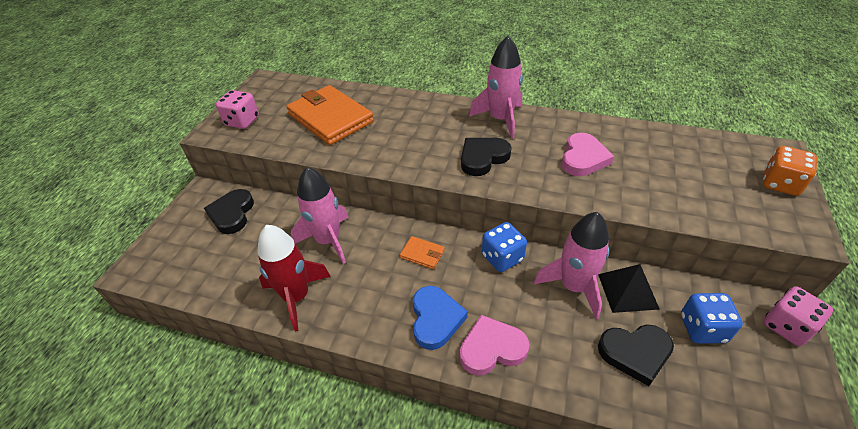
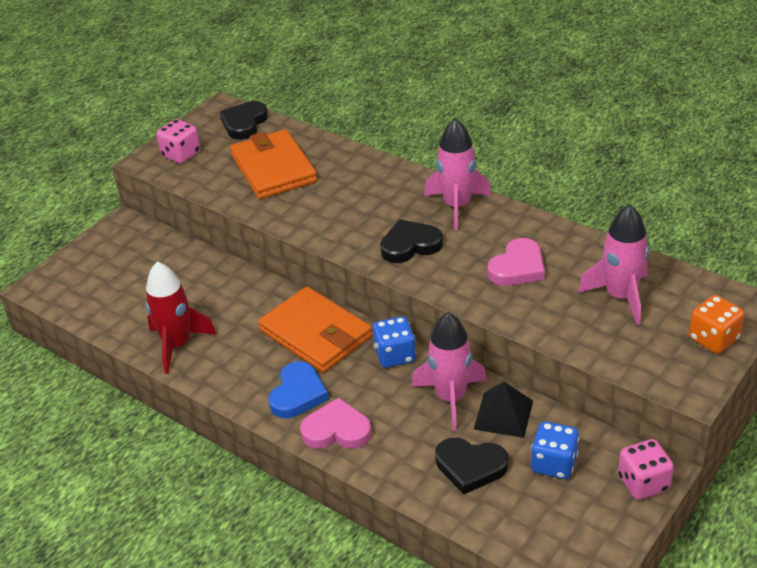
camera: 20 degrees right, 5 degrees down
black heart [204,189,254,234] -> black heart moved to [220,101,268,140]
pink rocket [291,167,349,264] -> pink rocket moved to [578,204,649,325]
orange wallet [400,236,445,269] -> orange wallet [258,286,372,373], size x2.33

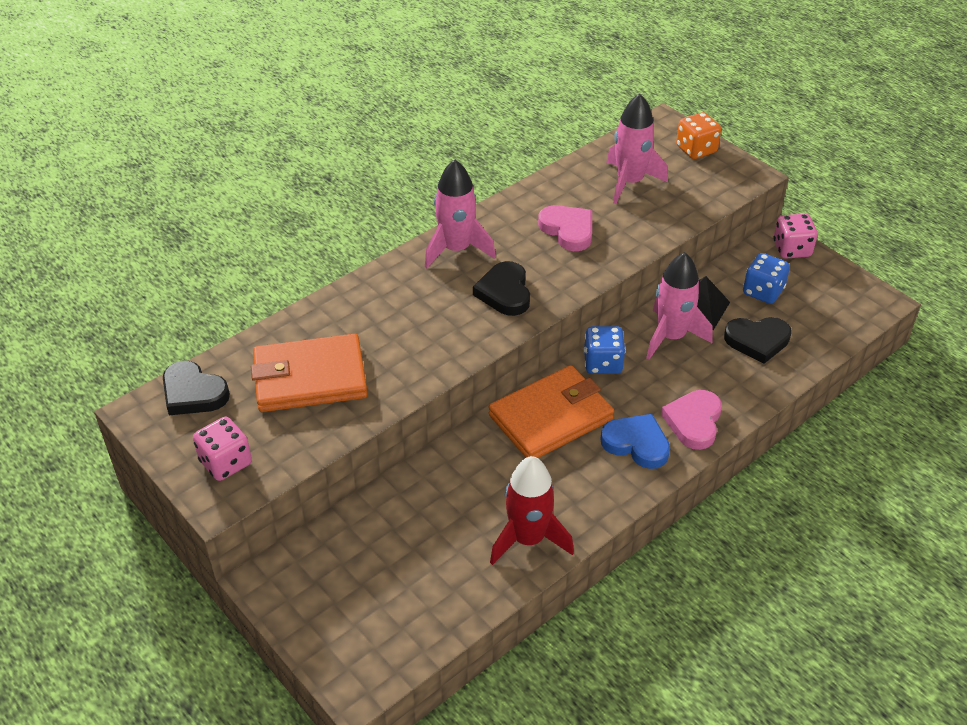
camera: 80 degrees left, 5 degrees up
black heart [435,438,508,494] -> black heart turned 60 degrees clockwise [724,317,791,364]

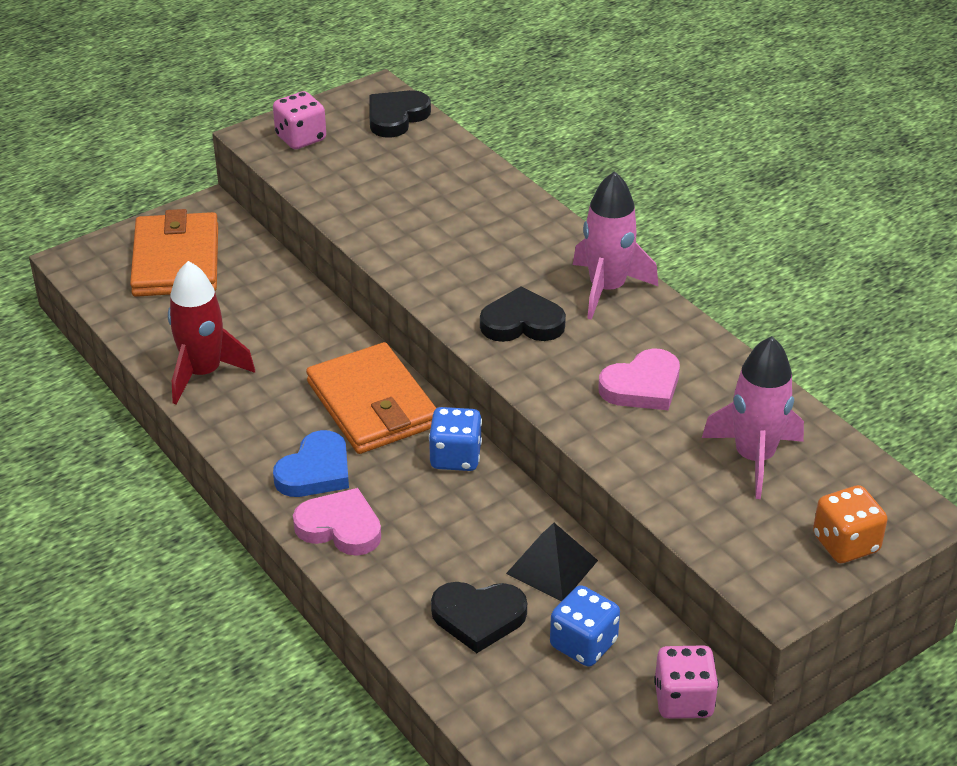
camera: 95 degrees right, 5 degrees down
orange wallet [251,334,367,412] -> orange wallet moved to [130,209,218,297]
pink rocket [646,252,713,360] -> none
black heart [724,317,791,364] -> black heart turned 90 degrees counterclockwise [431,582,527,653]

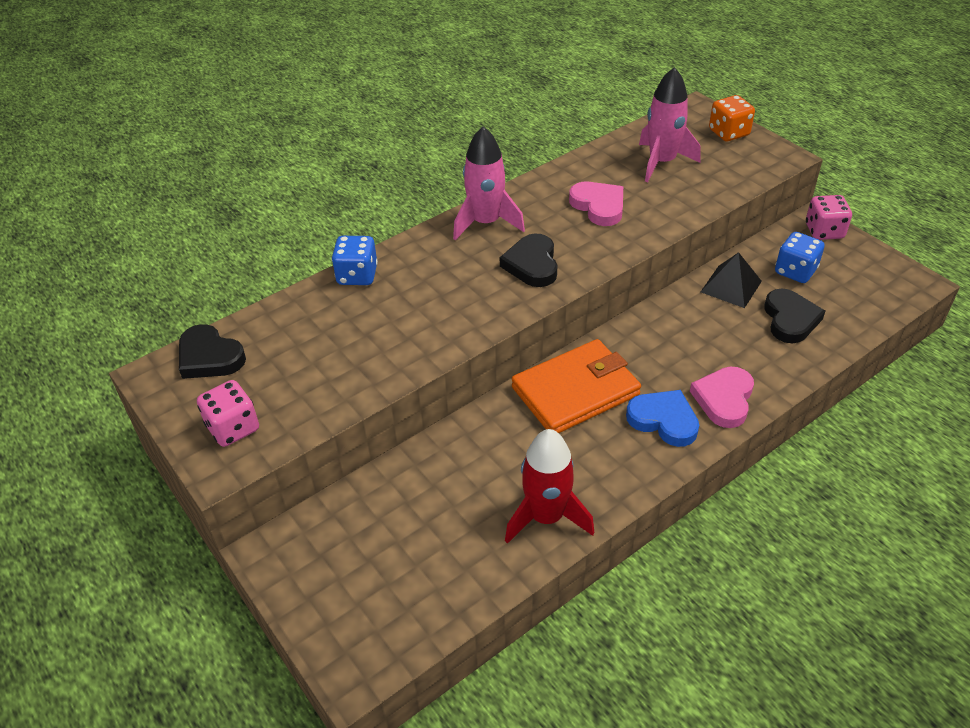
camera: 90 degrees left, 5 degrees up
orange wallet [130,209,218,297] -> none
blue dice [429,407,482,471] -> blue dice moved to [332,236,378,285]

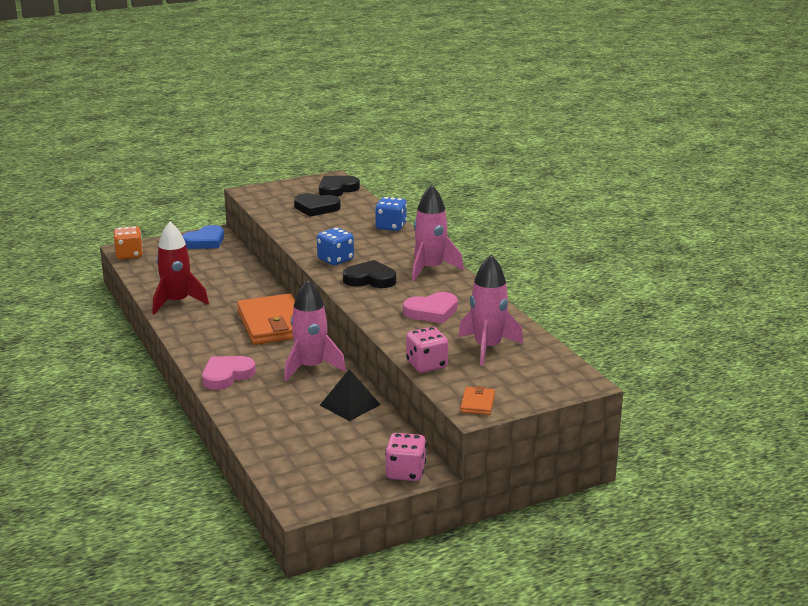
camera: 100 degrees right, 20 degrees down
pink dice [197,380,259,447] -> pink dice moved to [406,327,448,373]
blue heart [626,390,699,447] -> blue heart moved to [182,225,224,249]
pink heart [690,367,754,428] -> pink heart turned 75 degrees counterclockwise [202,356,256,390]
orange dice [709,95,755,141] -> orange dice moved to [113,226,143,259]
black heart [764,289,825,343] -> black heart moved to [294,193,341,217]
blue dice [775,232,824,283] -> blue dice moved to [317,228,354,265]
none -> pink rocket [284,280,346,382]
none -> orange wallet [460,386,495,415]

